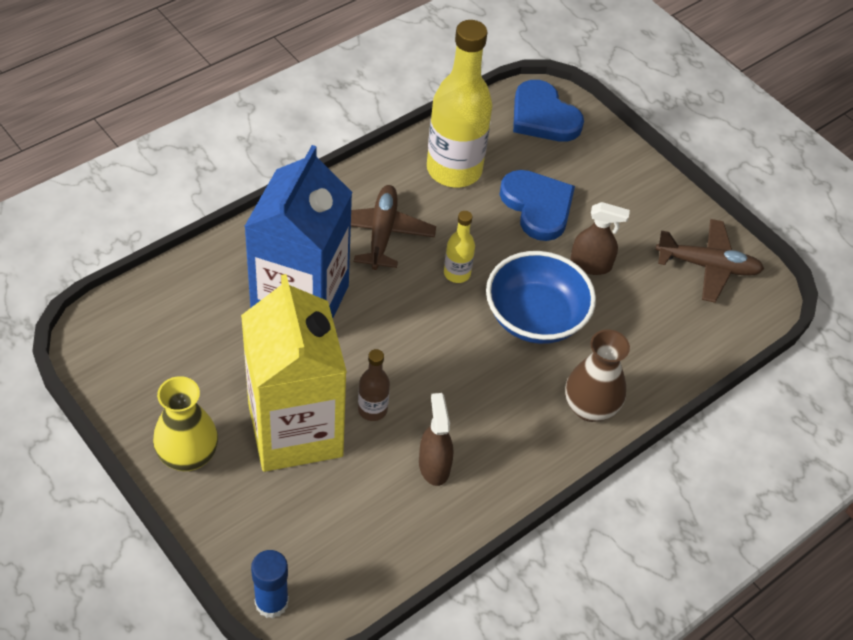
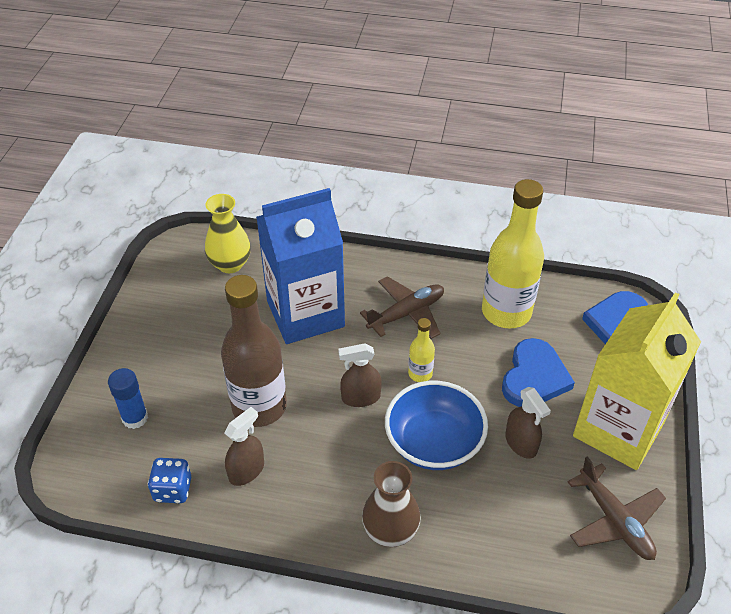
camera: 55 degrees right, 5 degrees down
yellow vase [153,376,218,471] -> yellow vase moved to [205,194,251,273]
yellow carton [241,274,347,472] -> yellow carton moved to [573,292,701,470]
blue glue stick [251,550,289,618] -> blue glue stick moved to [108,368,148,429]
brown bottle [358,349,390,421] -> brown bottle [221,275,287,427], size x2.19
none -> blue dice [148,458,191,503]
none -> brown spray bottle [338,343,382,407]

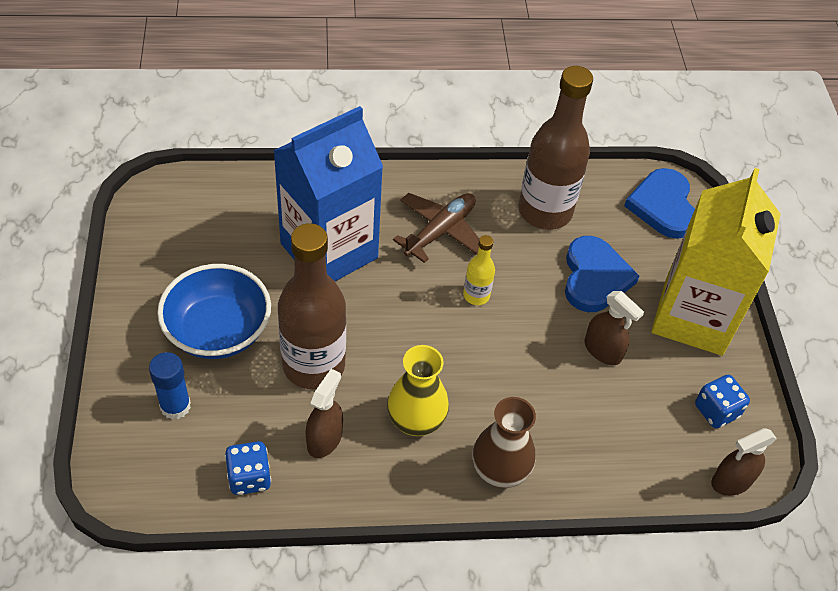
camera: 20 degrees left, 5 degrees up
yellow vase [205,194,251,273] -> yellow vase moved to [387,345,449,436]
brown spray bottle [338,343,382,407] -> brown spray bottle moved to [711,428,777,496]
blue bowl [385,381,488,470] -> blue bowl moved to [157,264,271,359]
yellow bottle [482,179,544,329] -> brown bottle [518,66,593,230]
brown plane [567,456,666,560] -> blue dice [695,375,750,428]

